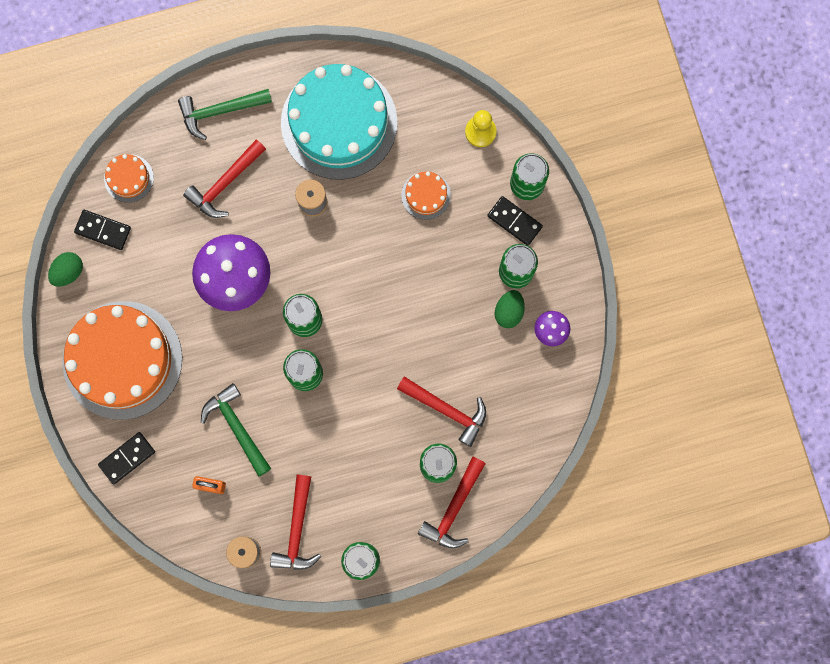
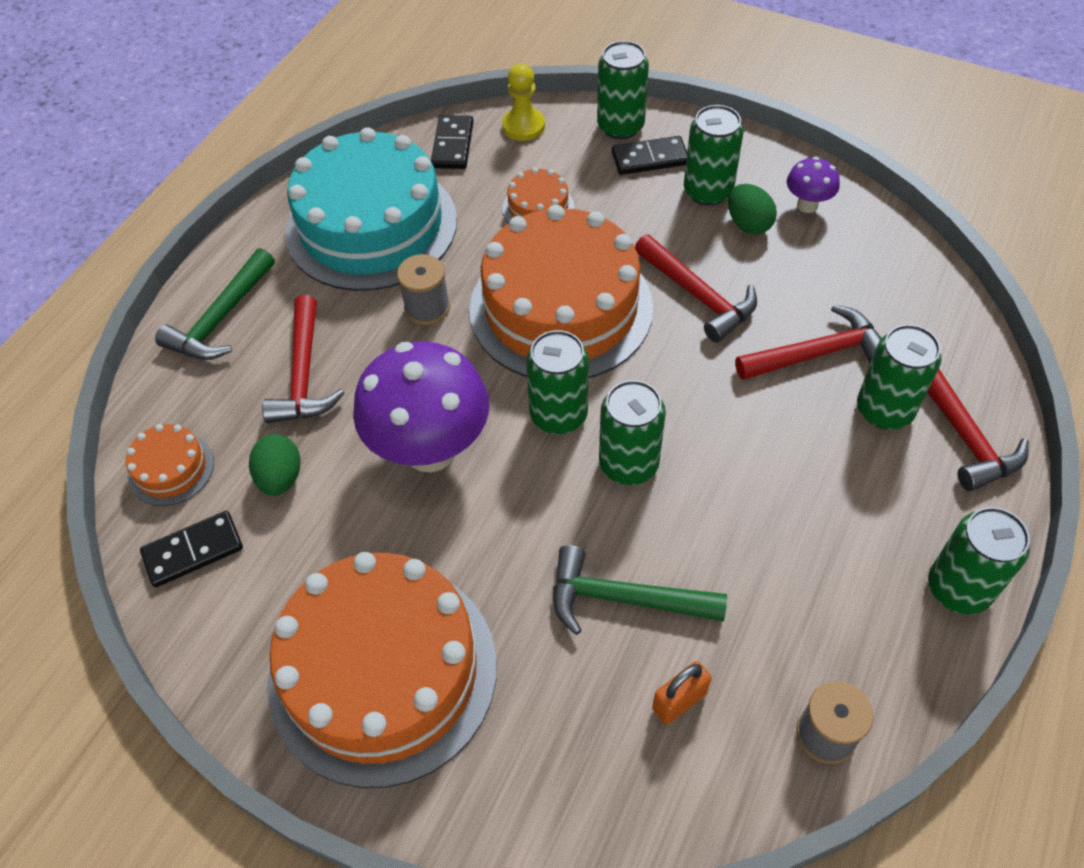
camera: 45 degrees left, 25 degrees down
green egg [48,252,83,287] -> green egg moved to [249,434,301,496]
black domino [98,432,155,484] -> black domino moved to [431,115,474,169]
red hammer [270,475,321,570] -> red hammer moved to [635,234,757,343]
none -> orange cake [470,205,653,378]

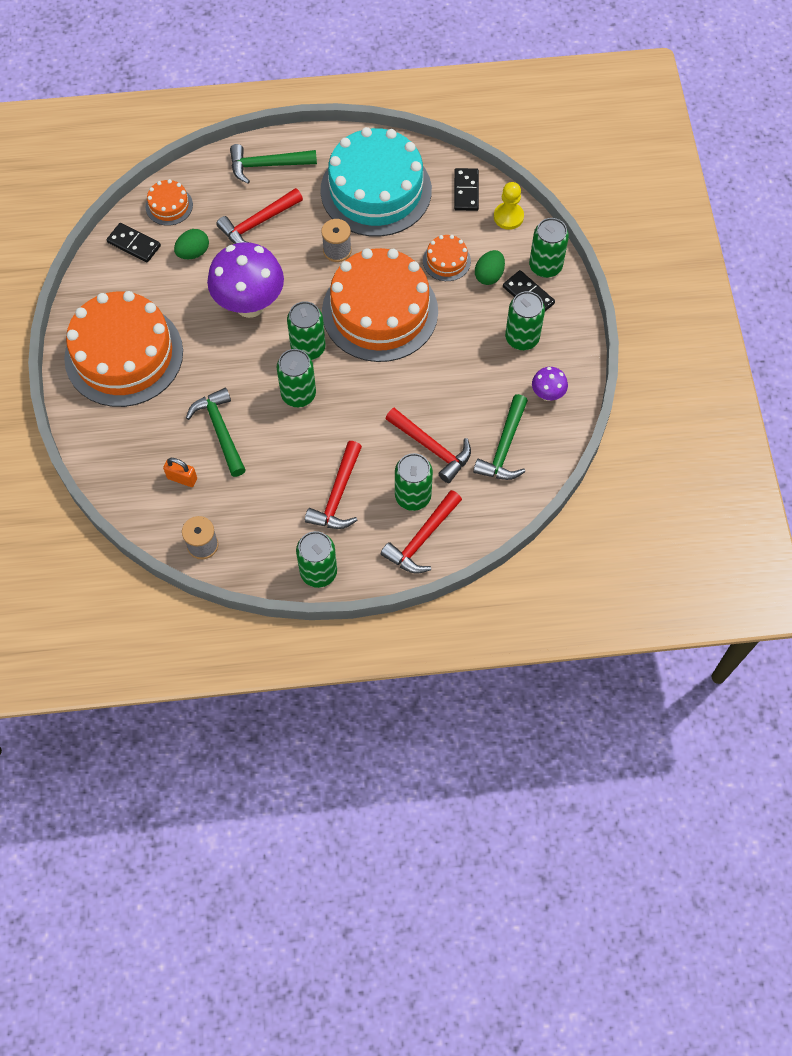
camera: 55 degrees right, 10 degrees up
black domino [431,115,474,169] -> black domino turned 60 degrees counterclockwise [454,168,479,211]
red hammer [635,234,757,343] -> red hammer moved to [305,441,362,529]
green egg [728,184,777,235] -> green egg moved to [475,250,505,285]
none -> green hammer [473,394,528,480]

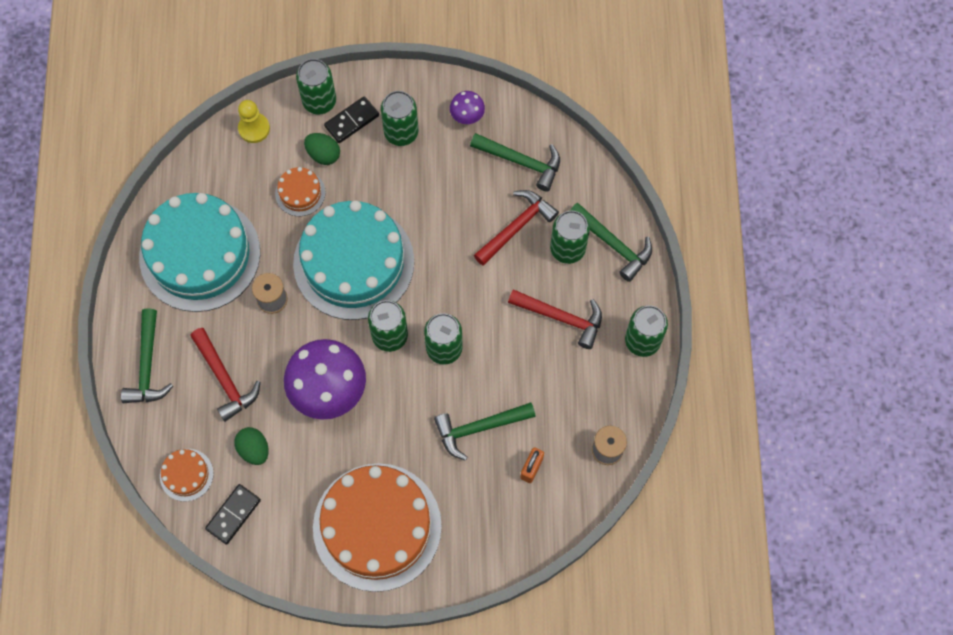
camera: 85 degrees left, 5 degrees up
orange cake [322,248,438,362] -> turquoise cake [293,200,414,320]
red hammer [381,490,462,574] -> green hammer [570,203,652,282]
black domino [454,168,479,211] -> none

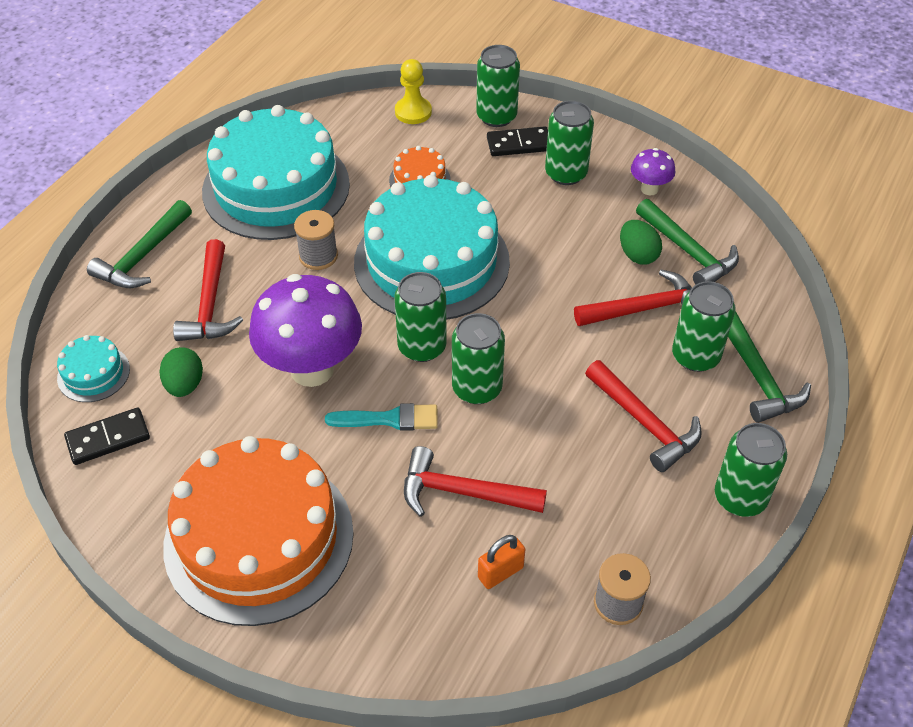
camera: 30 degrees right, 20 degrees down
orange cake [160,449,214,502] -> turquoise cake [57,335,130,402]
green egg [304,133,340,165] -> green egg moved to [620,220,662,265]
green hammer [434,402,536,461] -> red hammer [404,446,547,517]
none -> turquoise brush [325,403,438,431]

